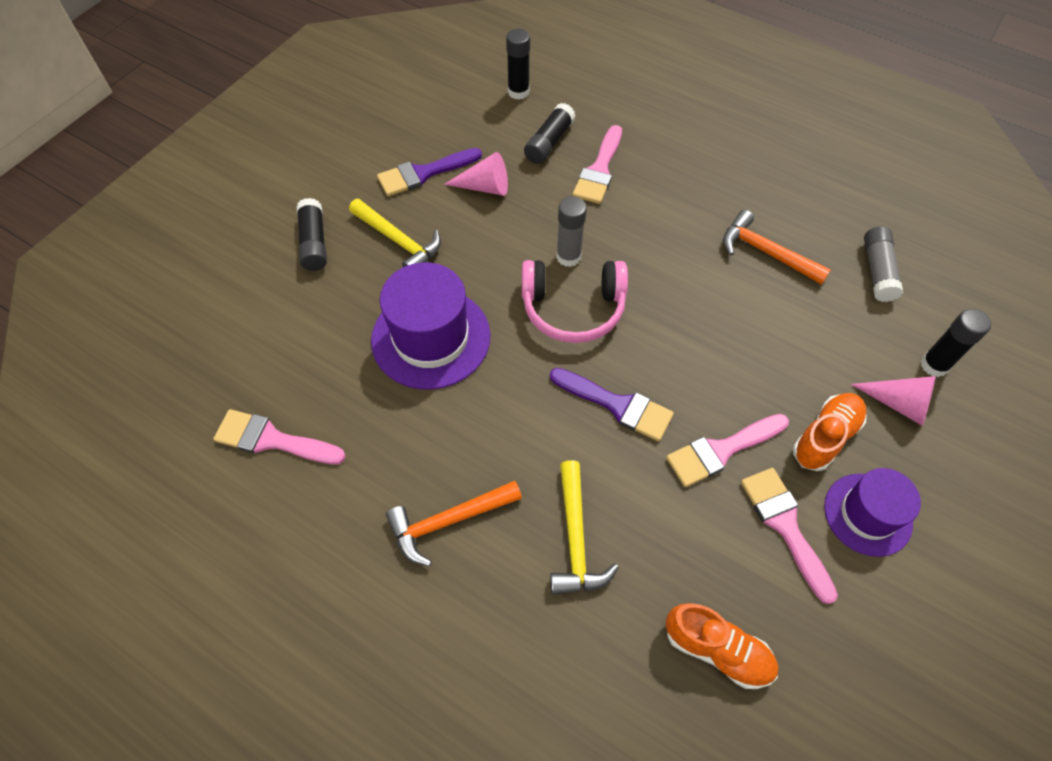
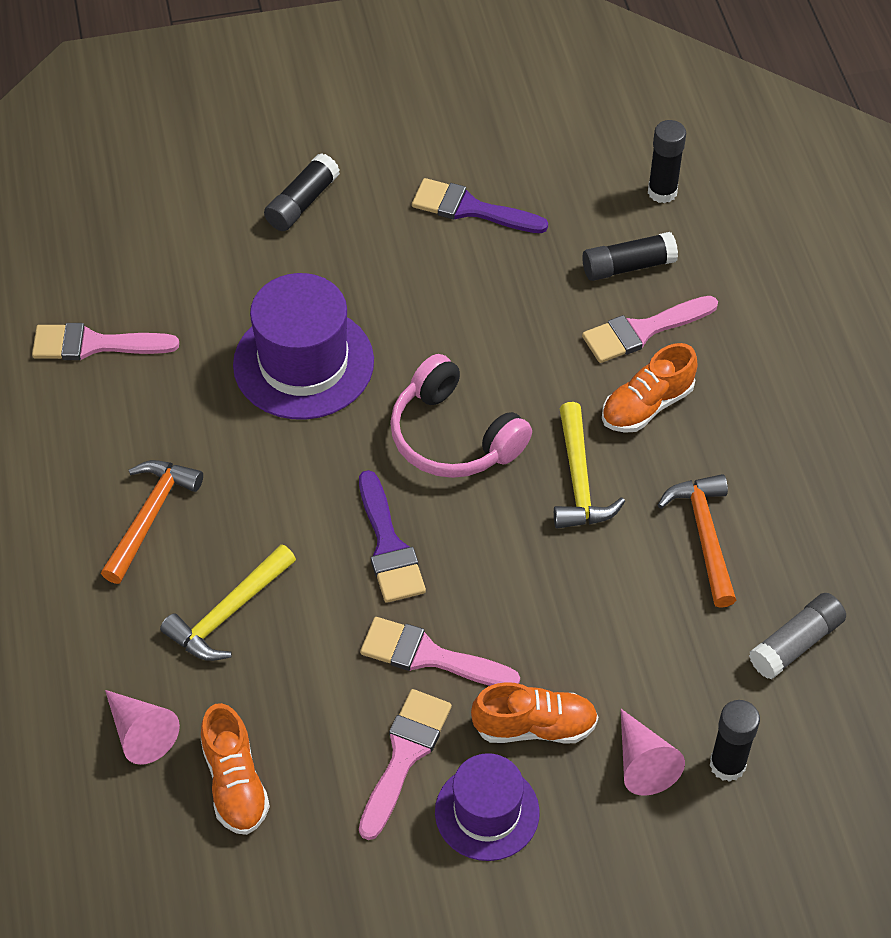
camera: 45 degrees right, 5 degrees down
pink brush [213,409,346,464] -> pink brush turned 60 degrees counterclockwise [32,323,179,360]
yellow hammer [349,199,441,267] -> yellow hammer moved to [554,402,625,529]
orange hammer [386,481,522,566] -> orange hammer turned 90 degrees clockwise [101,460,203,584]
pink cone [444,152,508,196] -> pink cone moved to [105,690,180,765]
grey glue stick [556,196,587,267] -> none
none -> orange shoe [602,343,698,433]

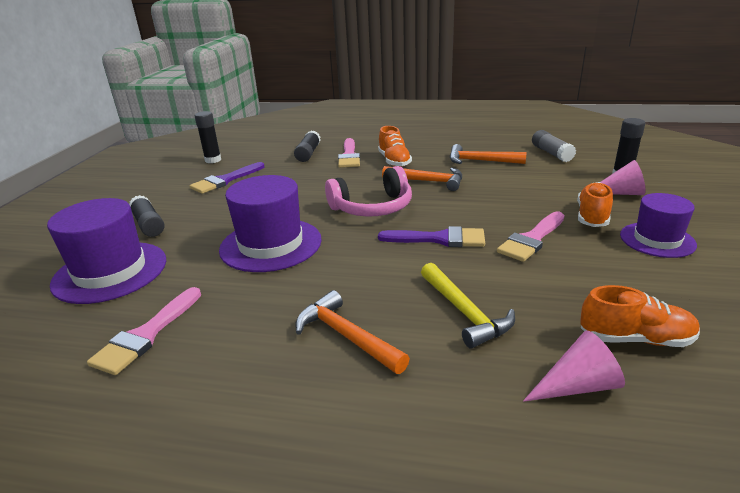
camera: 65 degrees left, 25 degrees down
pink brush [359,689,452,840] -> none
yellow hammer [554,402,625,529] -> orange hammer [382,166,462,191]
black glue stick [648,120,686,203] -> black glue stick moved to [195,111,221,163]
none -> purple hat [47,198,166,304]

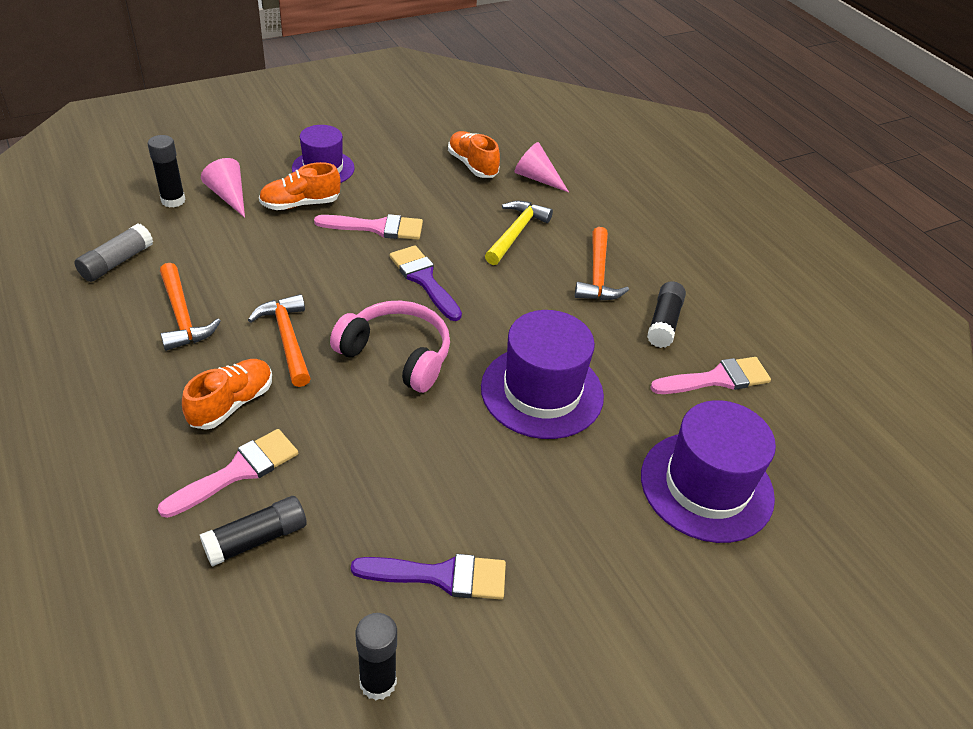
camera: 135 degrees left, 15 degrees up
black glue stick [129,195,165,237] -> black glue stick moved to [647,281,686,348]

